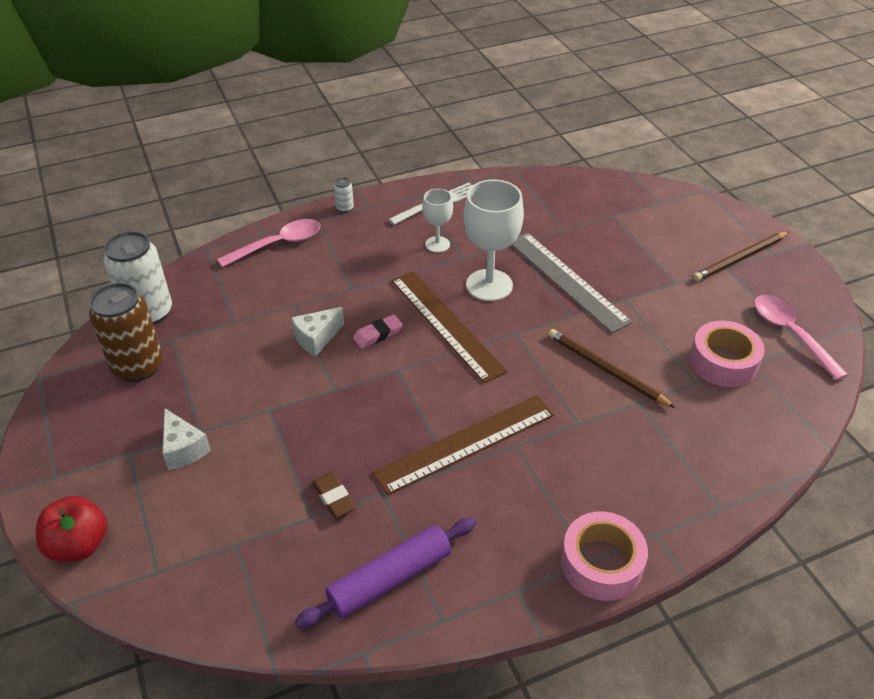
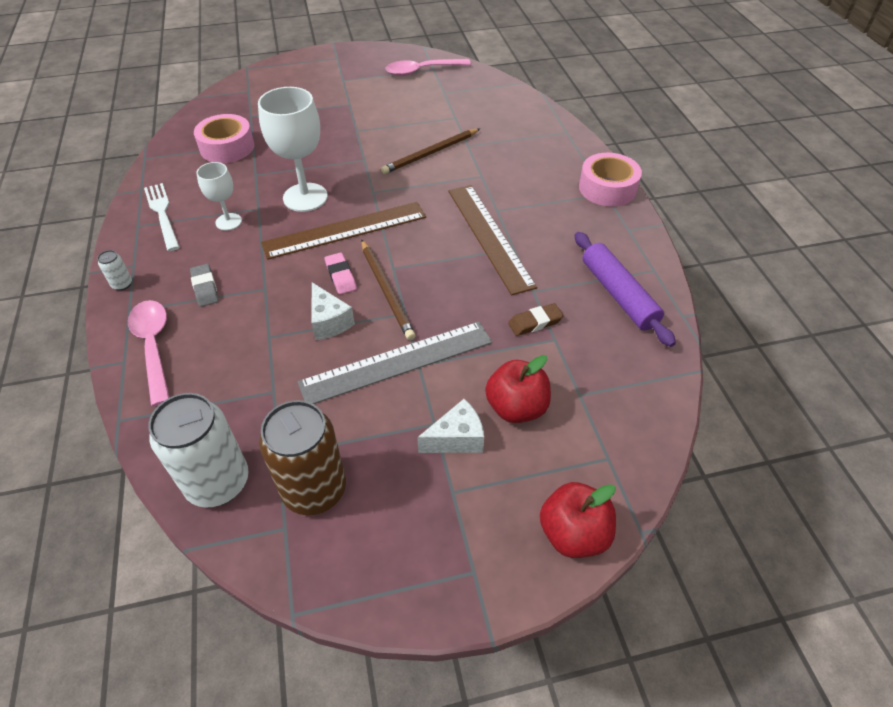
camera: 80 degrees left, 5 degrees up
grey ruler [512,232,632,333] -> grey ruler moved to [298,322,492,404]
pink tape [689,321,765,387] -> pink tape moved to [194,114,254,163]
brown pencil [693,232,789,281] -> brown pencil moved to [361,240,416,340]
none -> grey eraser [190,264,219,307]
none -> red apple [485,355,551,423]

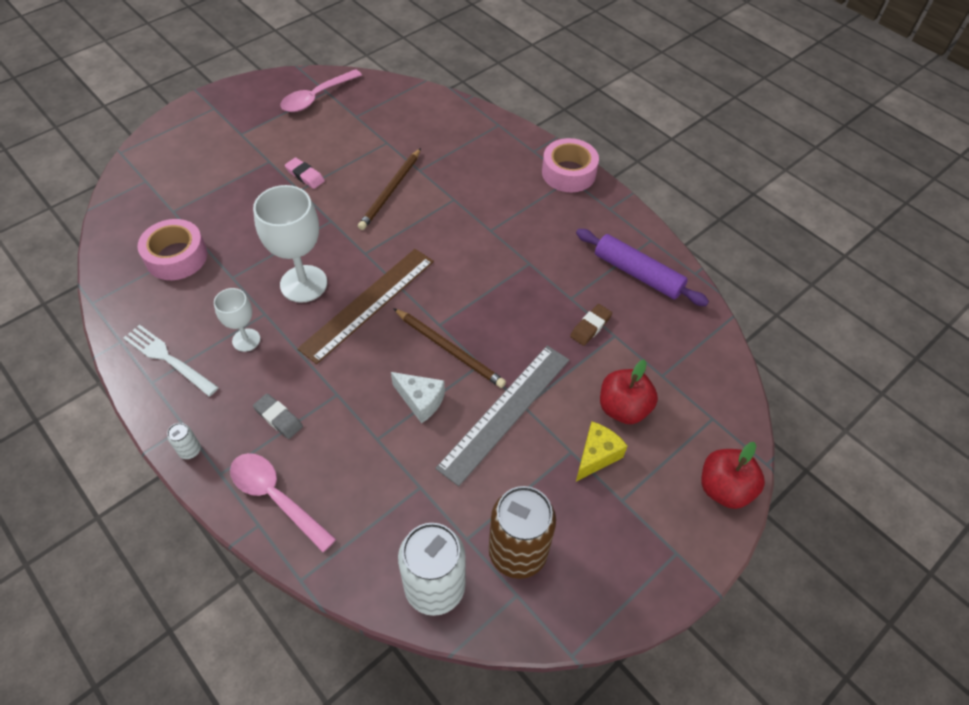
camera: 30 degrees left, 5 degrees up
pink eraser [325,253,357,294] -> pink eraser moved to [285,157,325,189]
white cheese [417,399,484,453] -> yellow cheese [576,422,627,482]
brown ruler [448,185,537,295] -> none

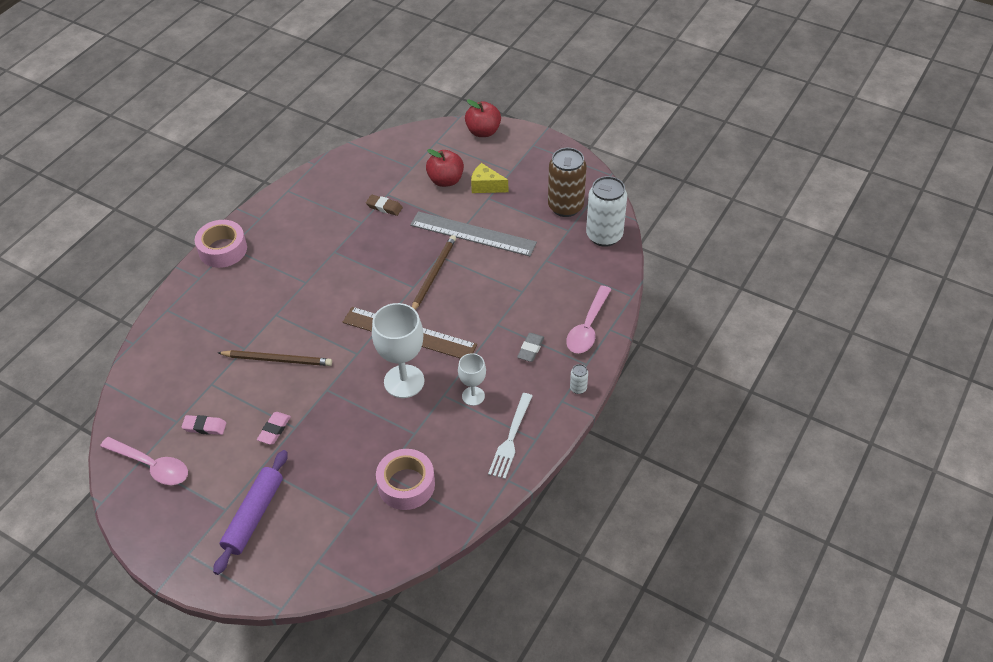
camera: 105 degrees left, 5 degrees down
white cheese [391,372,445,424] -> none
purple rolling pin [576,229,709,306] -> purple rolling pin moved to [213,450,288,575]
none -> pink eraser [181,415,226,435]

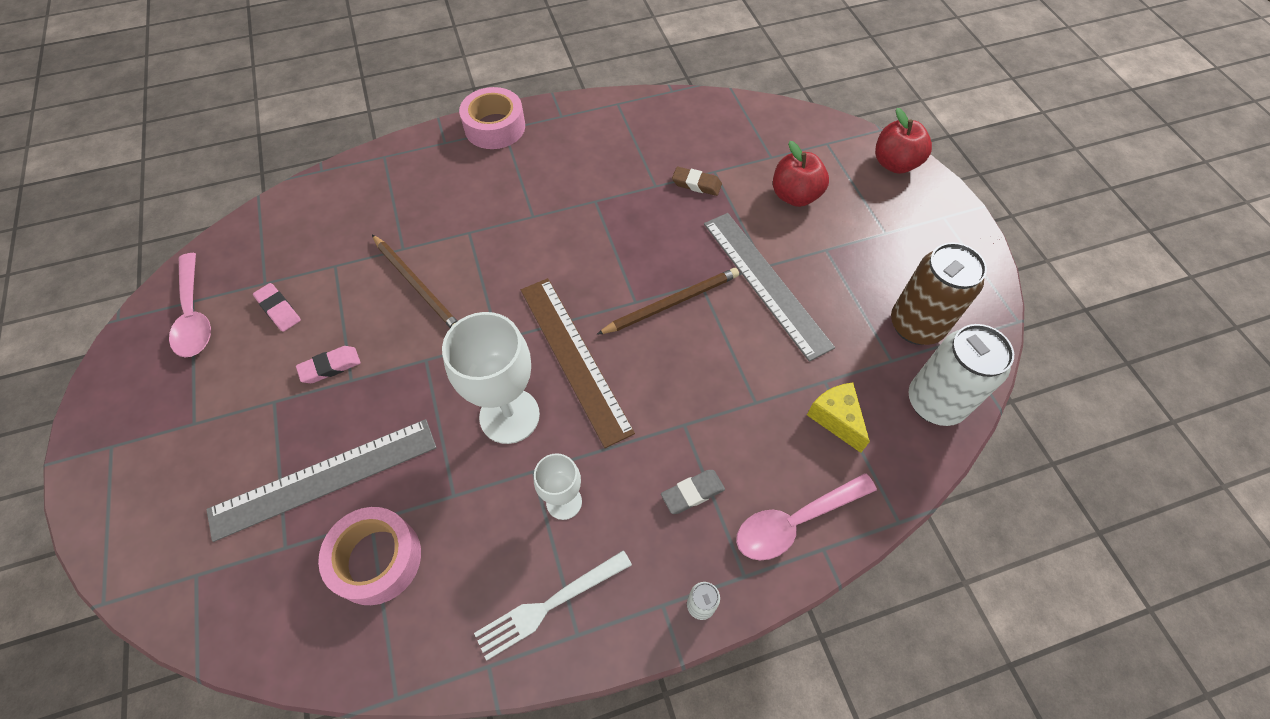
camera: 40 degrees right, 10 degrees up
purple rolling pin [213,450,288,575] -> none
brown eraser [366,195,403,216] -> brown eraser turned 45 degrees counterclockwise [672,167,722,196]
yellow cheese [471,163,508,193] -> yellow cheese moved to [807,383,870,453]
none -> grey ruler [206,419,437,542]

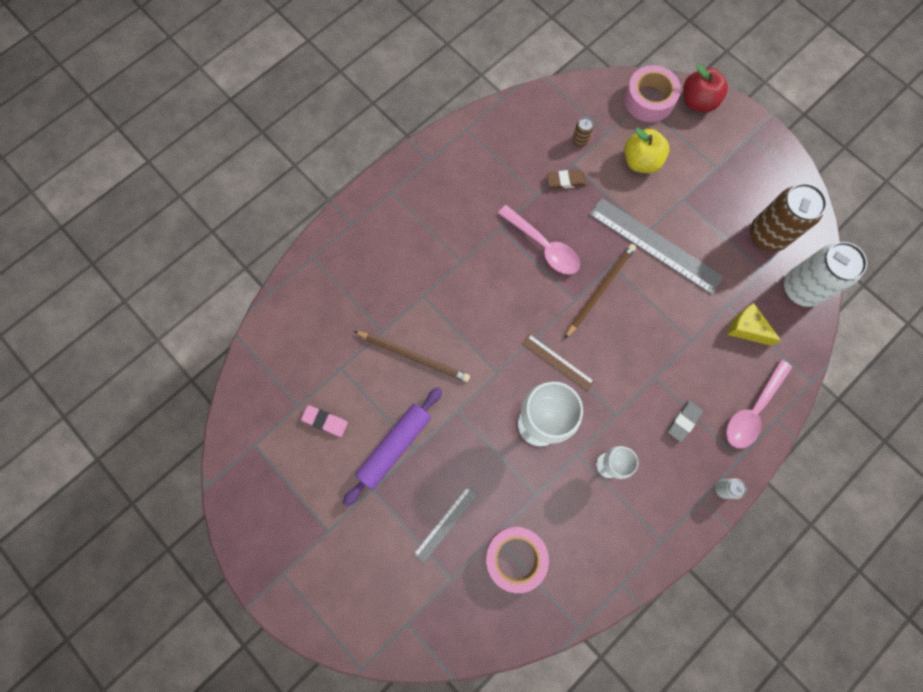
camera: 25 degrees left, 15 degrees up
pink spoon [169,253,211,357] -> pink spoon moved to [498,205,580,275]
grey ruler [206,419,437,542] -> grey ruler [413,486,478,564], size x0.53
pink eraser [296,346,361,383] -> purple rolling pin [343,387,442,507]
pink tape [459,87,525,149] -> pink tape moved to [624,65,681,122]
white fork [474,550,632,661] -> none
brown ruler [521,278,635,448] -> brown ruler [522,334,595,391], size x0.53
red apple [773,141,829,207] -> yellow apple [624,128,669,173]
none -> brown can [572,117,593,147]

